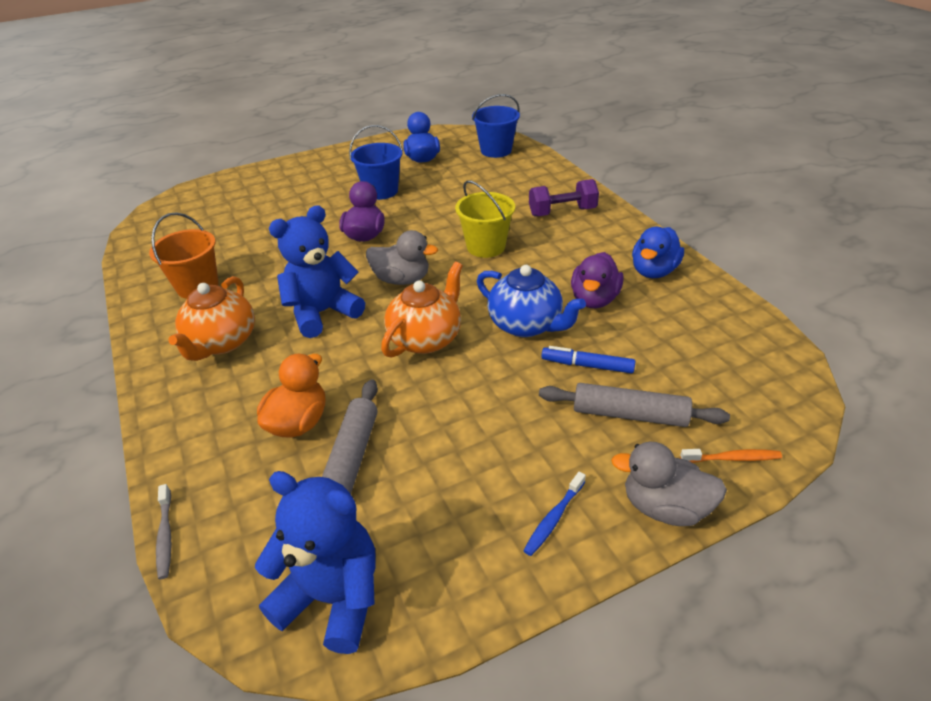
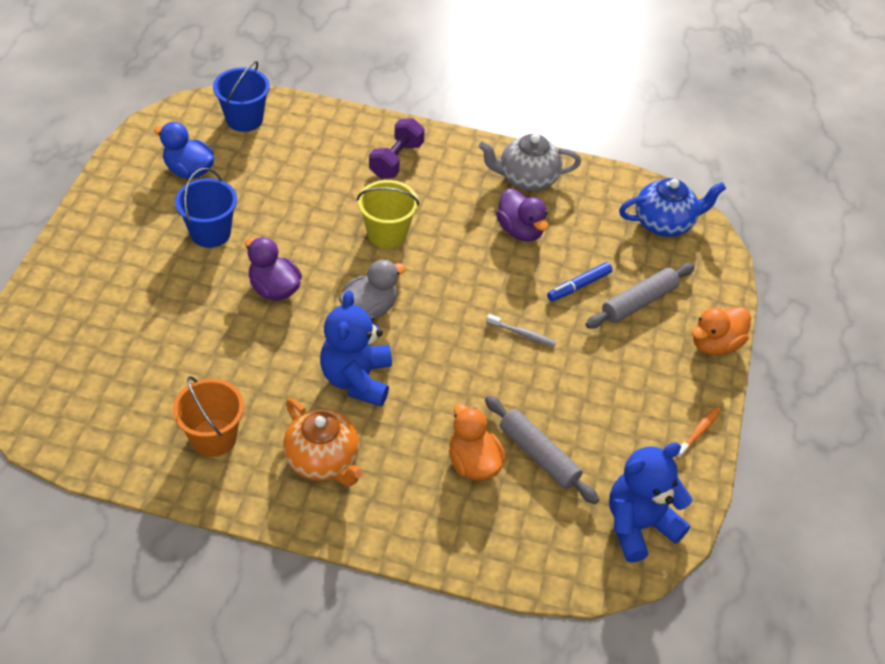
camera: 55 degrees left, 10 degrees up
grey toothbrush [156,484,172,580] -> grey toothbrush moved to [486,314,556,347]
orange teapot [381,262,463,358] -> none
blue teapot [477,265,586,337] -> blue teapot moved to [619,178,726,237]
blue toothbrush [523,472,586,556] -> none
grey duck [611,442,727,526] -> orange duck [692,307,751,355]
blue duck [632,227,684,278] -> grey teapot [479,134,581,191]
orange toothbrush [680,449,782,463] -> orange toothbrush moved to [675,406,721,459]

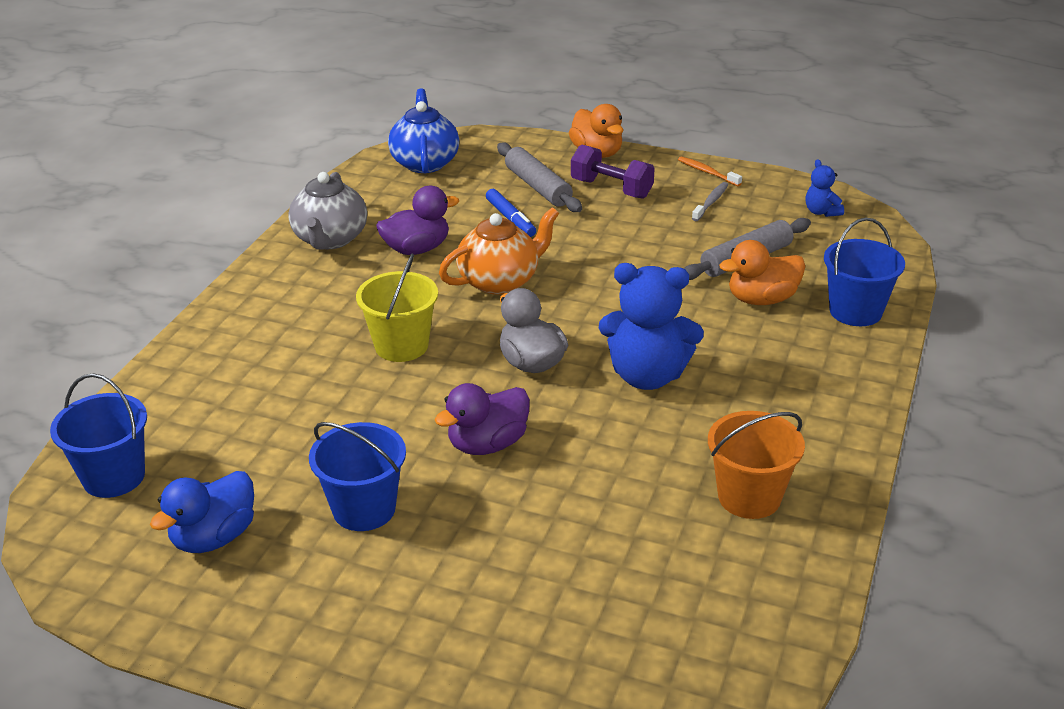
camera: 80 degrees left, 15 degrees down
orange teapot [283,398,363,486] -> orange teapot moved to [439,207,559,295]
purple dumbbell [369,118,425,179] -> purple dumbbell moved to [571,145,655,199]
grey toothbrush [486,314,556,347] -> grey toothbrush moved to [692,182,728,221]
blue teddy bear [609,442,692,563] -> blue teddy bear [806,159,844,217], size x0.47
none -> blue bucket [824,218,905,326]

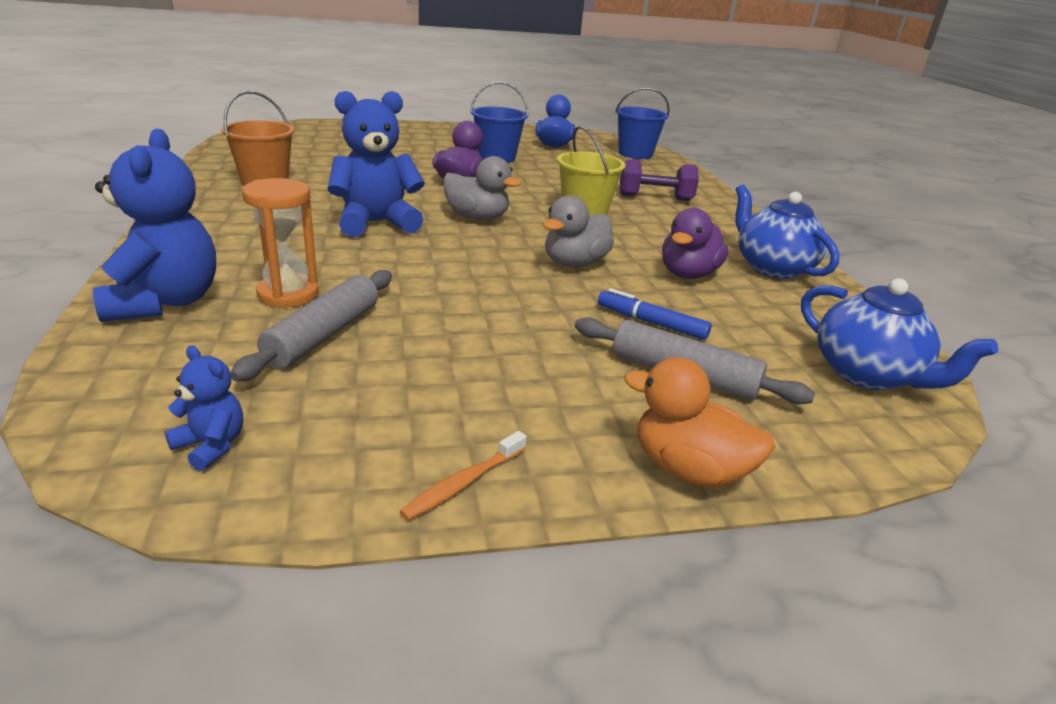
camera: 145 degrees right, 5 degrees down
grey teapot [288,172,367,250] -> blue teapot [735,185,840,279]
orange teapot [439,207,559,295] -> grey duck [543,195,614,267]
purple dumbbell [571,145,655,199] -> purple dumbbell moved to [620,159,699,201]
orange toothbrush [678,156,742,186] -> orange toothbrush turned 120 degrees clockwise [399,431,527,520]
grey toothbrush [692,182,728,221] -> none
orange duck [719,240,805,305] -> orange hourglass [242,178,319,308]
blue bucket [824,218,905,326] -> blue teddy bear [93,128,216,322]

